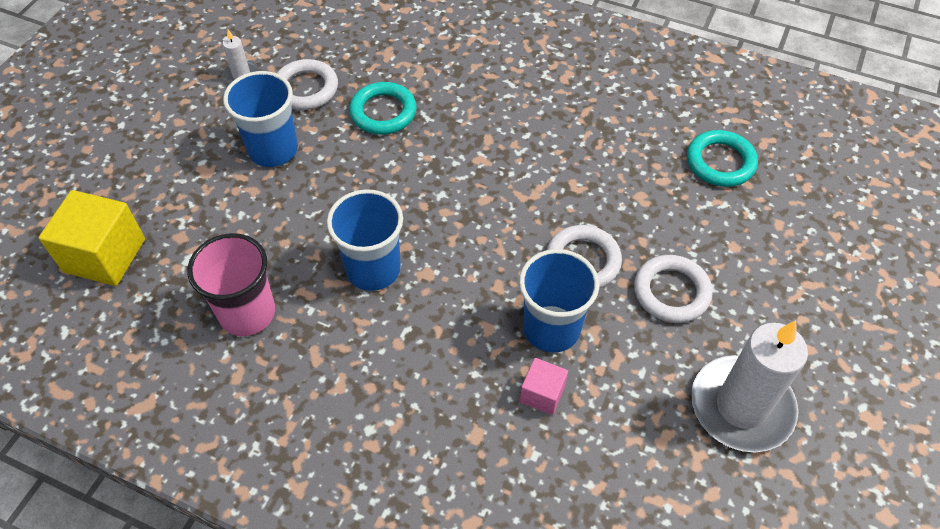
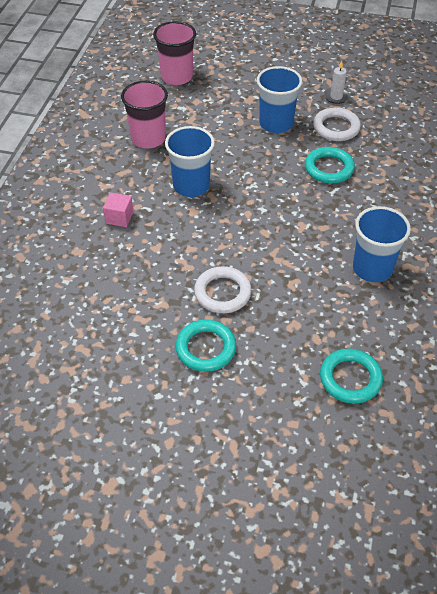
camera: 80 degrees right, 5 degrees down
yellow cube [38,190,145,286] -> pink cup [153,21,196,85]
blue cup [519,249,599,353] -> blue cup moved to [353,206,411,282]
pink cube [520,358,568,415] -> pink cube moved to [103,192,134,227]
white ring [634,255,713,323] -> turquoise ring [176,320,236,372]
white candle [691,320,808,452] -> none

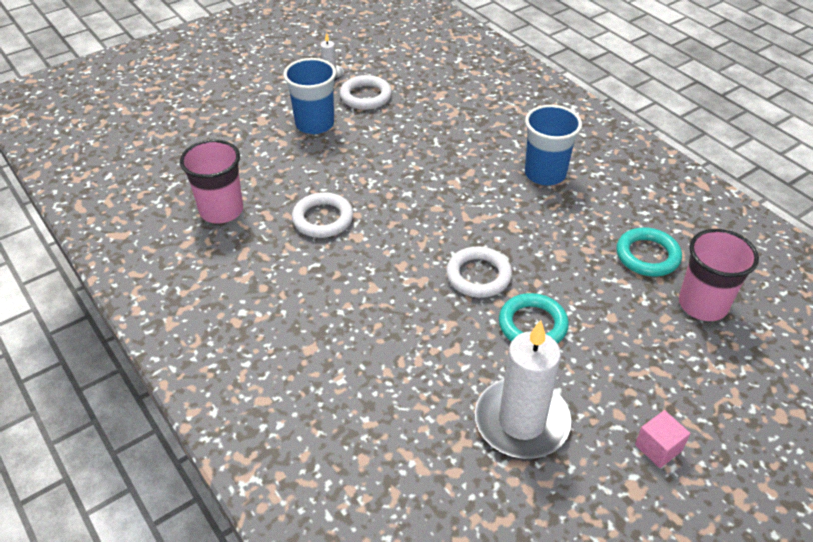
camera: 50 degrees left, 5 degrees down
pink cube [103,192,134,227] -> pink cube moved to [635,410,690,468]
pink cup [153,21,196,85] -> pink cup moved to [679,229,759,321]
blue cup [165,126,215,197] -> white ring [292,192,353,238]
turquoise ring [305,147,355,184] -> none
none -> white candle [475,320,572,459]

